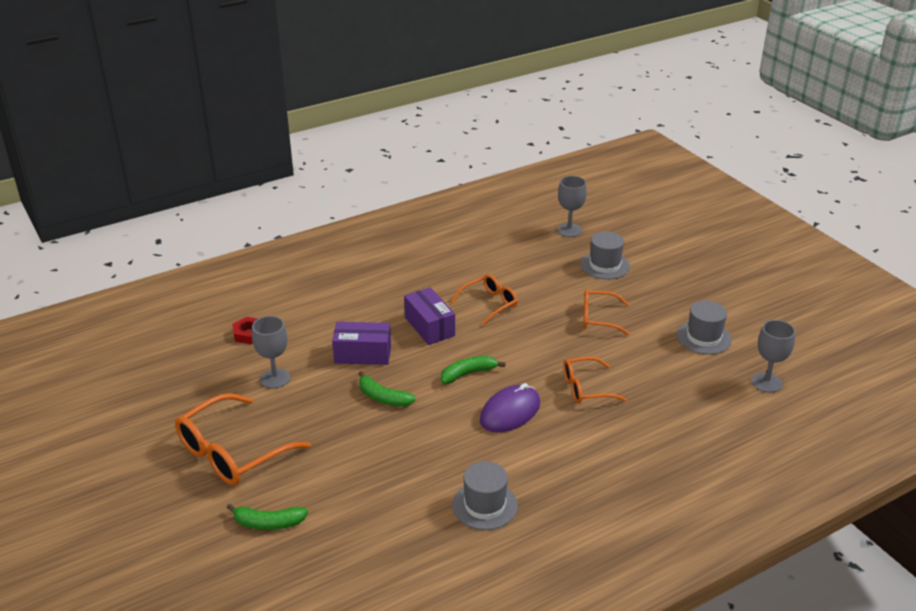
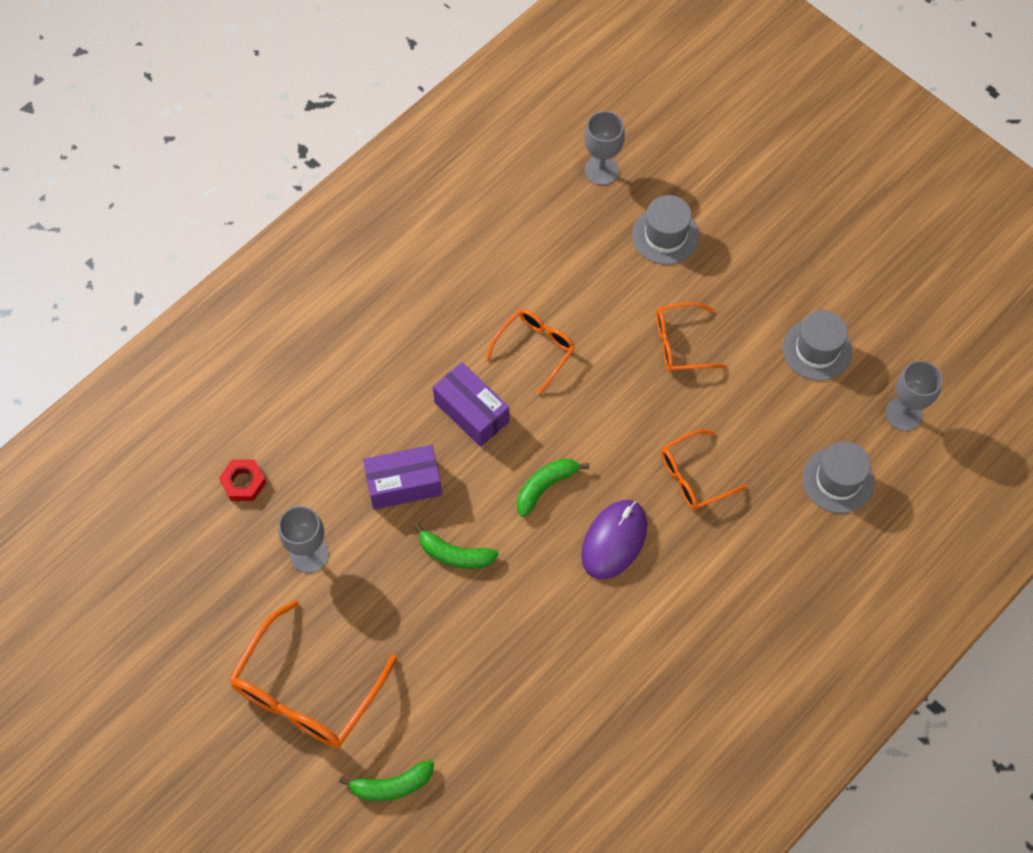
camera: 15 degrees left, 30 degrees up
grey hat [452,461,518,530] -> grey hat moved to [803,441,875,513]

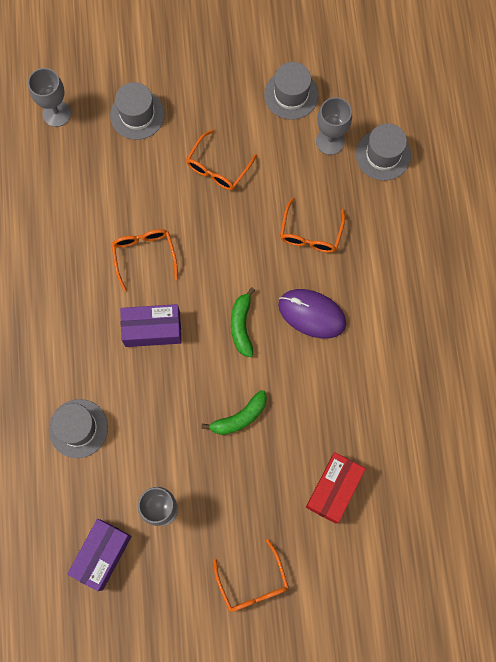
camera: 50 degrees left, 10 degrees up
red nut [219,459,266,501] -> none
orange glasses [229,600,397,748] -> orange glasses [213,539,289,612], size x0.59
green banana [339,760,434,801] -> none
purple box [363,445,442,510] -> purple box moved to [67,519,132,591]
purple mouse [581,500,647,580] -> purple mouse turned 45 degrees counterclockwise [278,289,347,338]
grey goblet [886,360,943,431] -> grey goblet moved to [316,97,352,155]
none -> grey hat [49,399,108,458]
none -> red box [306,452,366,524]

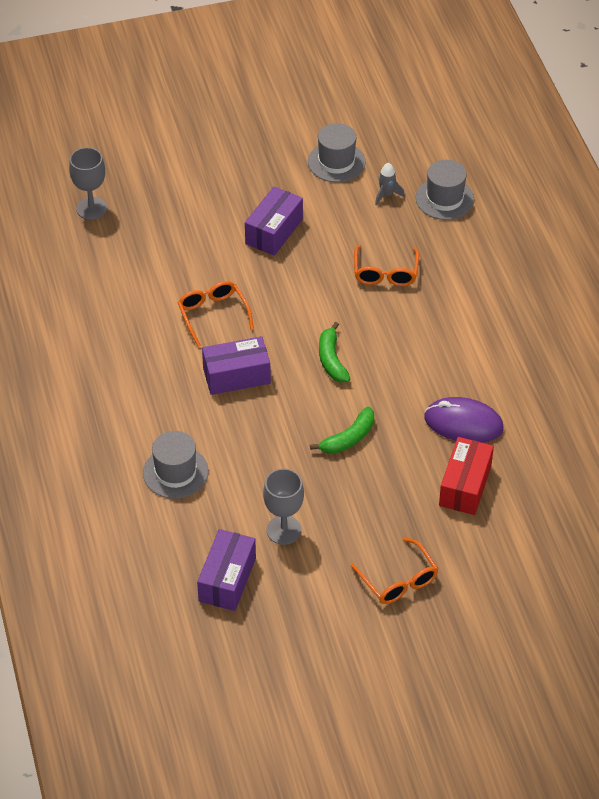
camera: 10 degrees left, 25 degrees down
grey hat [110,82,165,140] -> none
orange glasses [186,130,257,190] -> purple box [245,186,303,256]
purple mouse [278,289,347,338] -> purple mouse moved to [424,397,503,443]
grey goblet [316,97,352,155] -> grey rocket [375,163,405,206]

